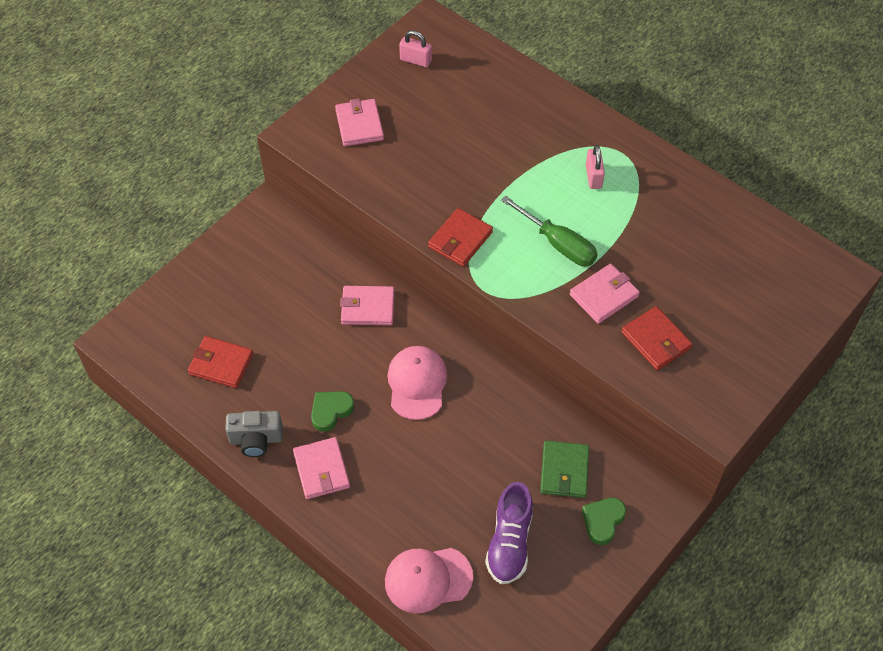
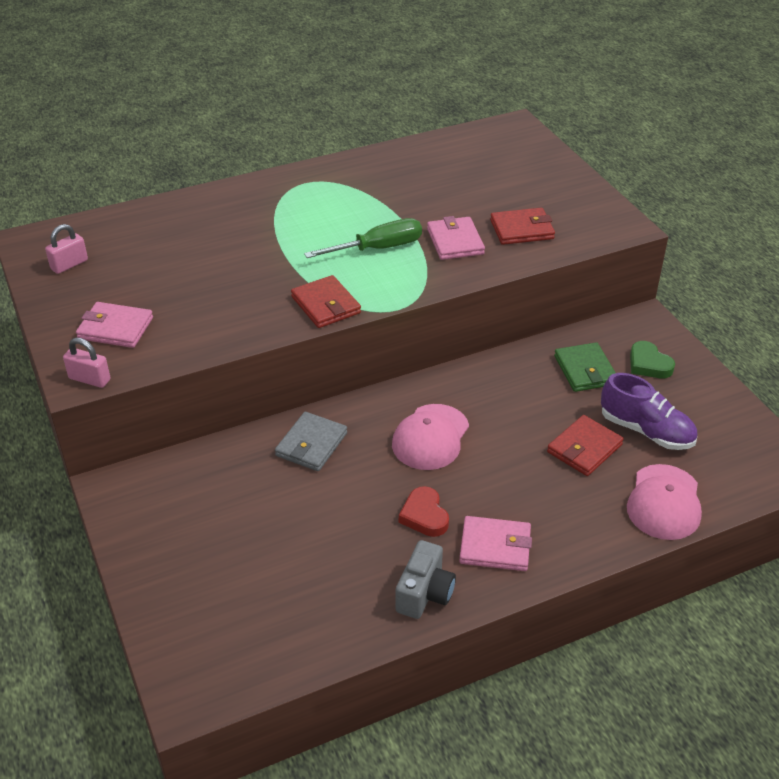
camera: 65 degrees left, 15 degrees down
red wallet [188,336,253,388] -> red wallet moved to [547,415,624,476]
green heart [311,391,354,432] -> red heart [399,486,449,537]
pink wallet [340,286,395,325] -> grey wallet [275,412,347,471]
pink cap [387,346,447,420] -> pink cap turned 90 degrees counterclockwise [392,404,469,470]
green wallet [540,441,589,498] -> green wallet turned 45 degrees clockwise [554,342,616,392]
pink padlock [586,145,605,189] -> pink padlock moved to [63,338,111,388]

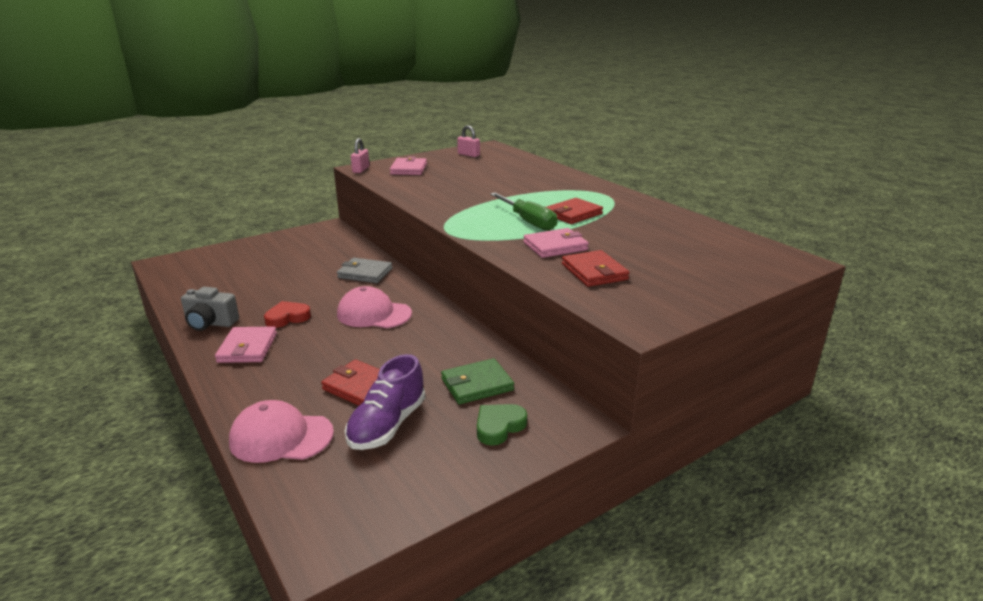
camera: 80 degrees right, 15 degrees down
red wallet [291,275,361,328] -> red wallet moved to [546,198,603,224]

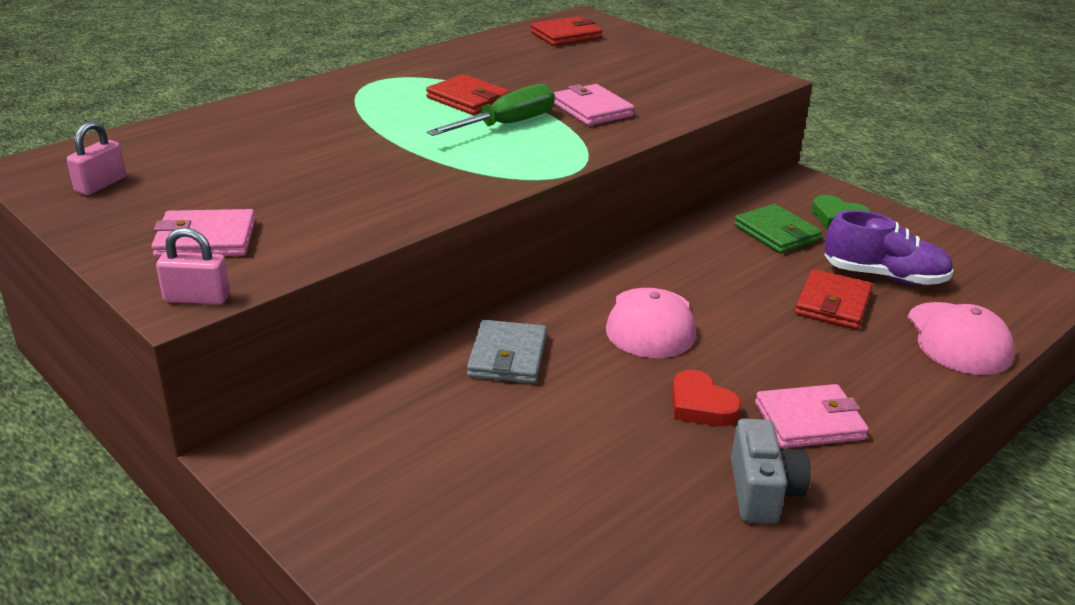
camera: 100 degrees left, 5 degrees up
red wallet [562,250,630,287] -> red wallet moved to [531,16,603,46]

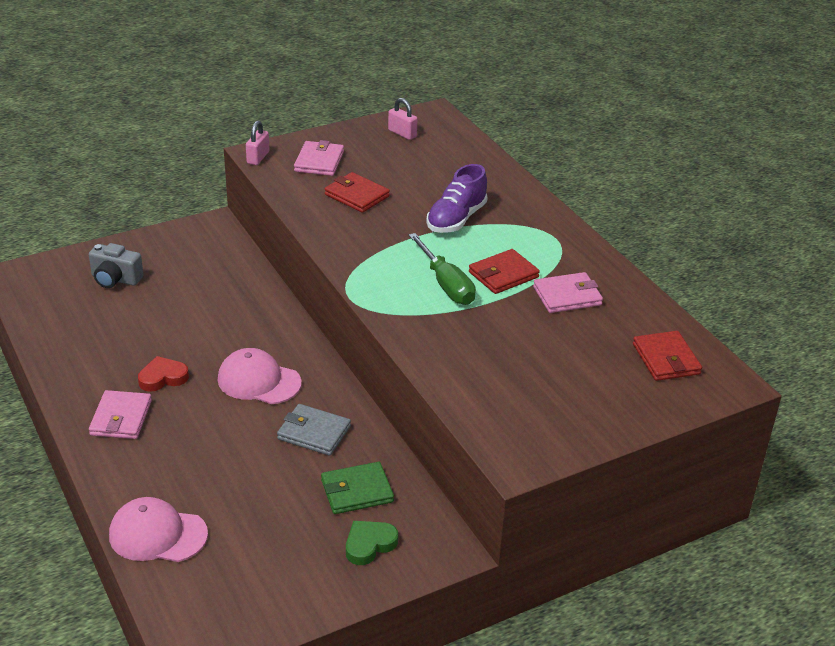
camera: 105 degrees right, 5 degrees up
grey wallet [467,320,547,384] -> grey wallet moved to [277,404,351,456]
pink wallet [554,84,634,126] -> pink wallet moved to [533,272,603,313]
grey camera [731,418,810,524] -> grey camera moved to [89,243,144,288]
red wallet [795,269,873,329] -> red wallet moved to [325,172,390,213]
purple shoe [824,210,954,285] -> purple shoe moved to [426,164,488,233]

